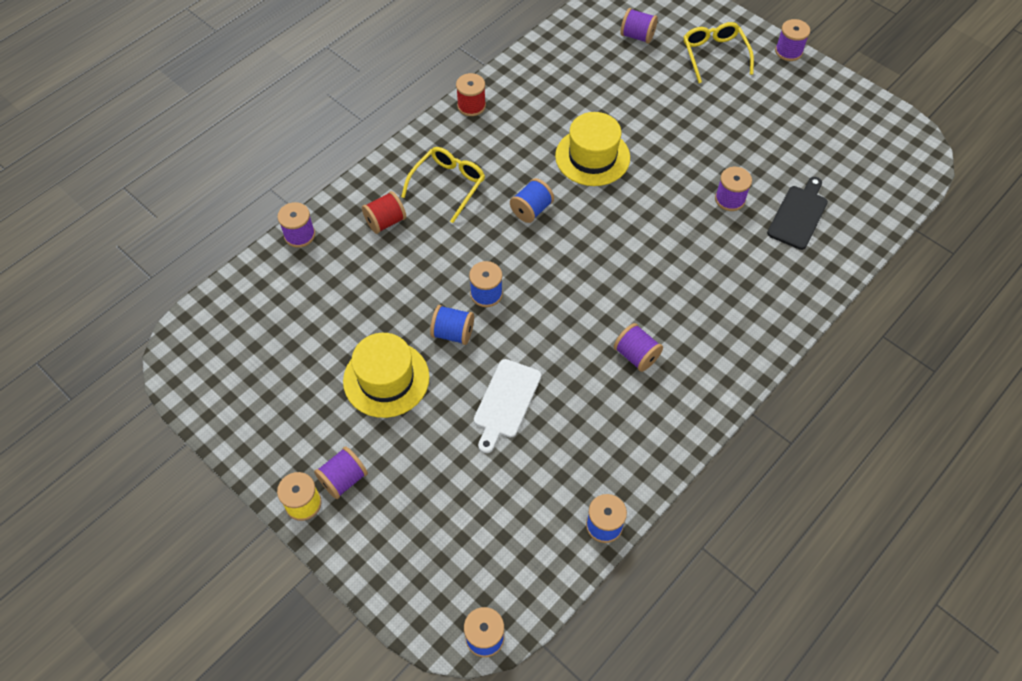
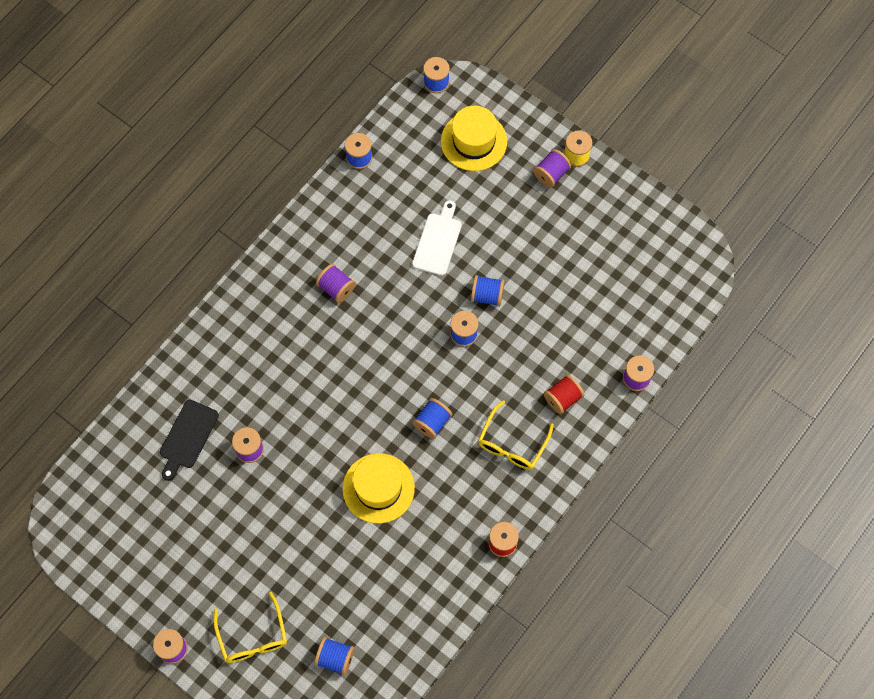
camera: 175 degrees right, 10 degrees up
yellow hat [343,333,430,418] -> yellow hat moved to [441,106,507,171]
purple spool [620,8,658,44] -> blue spool [314,637,355,675]

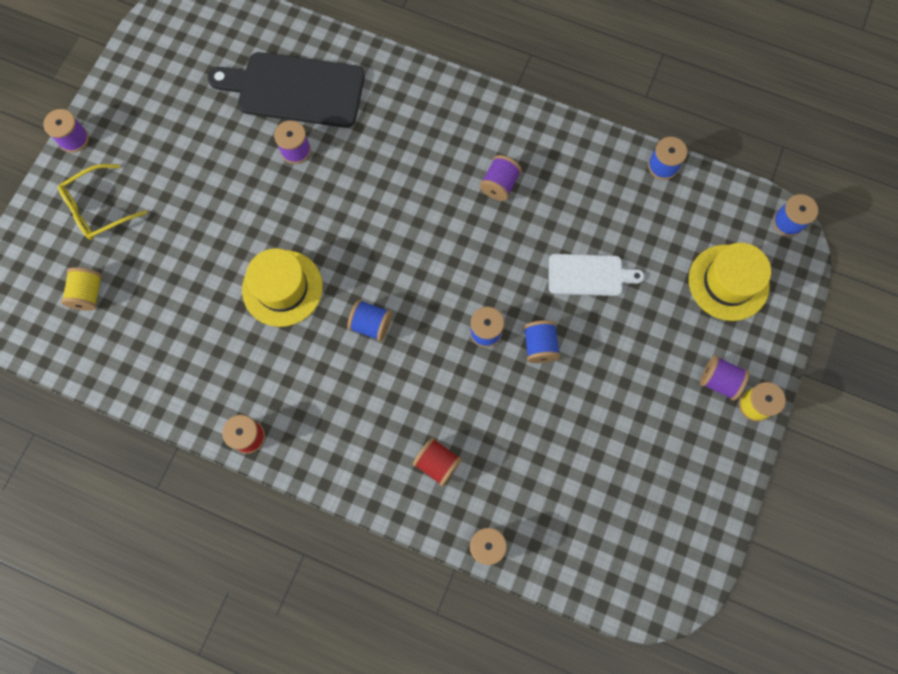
camera: 75 degrees right, 5 degrees up
black cutting board [160,400,219,481] -> black cutting board [208,52,365,128], size x1.74
blue spool [314,637,355,675] -> yellow spool [61,267,102,311]
yellow glasses [478,400,554,470] -> none

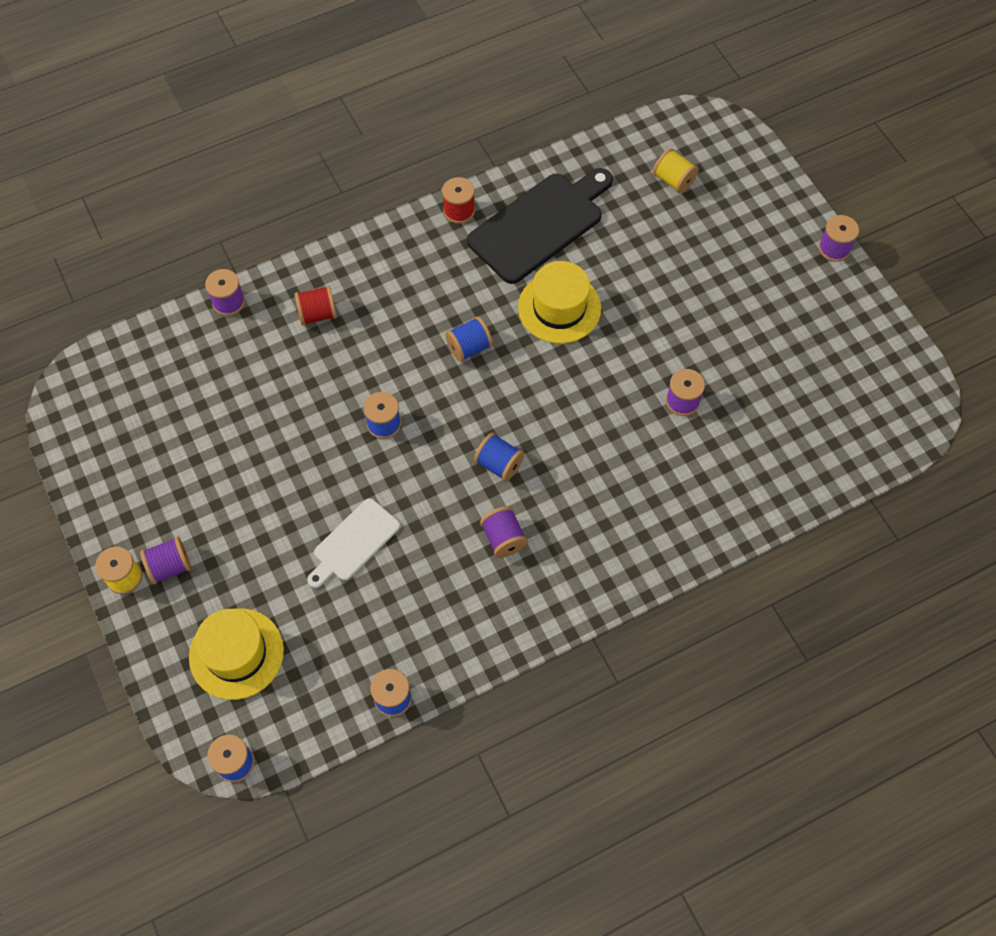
camera: 130 degrees right, 10 degrees down
yellow glasses [58,164,147,240] -> none
black cutting board [208,52,365,128] -> black cutting board moved to [467,168,613,284]
blue spool [523,320,560,363] -> blue spool moved to [474,433,524,482]

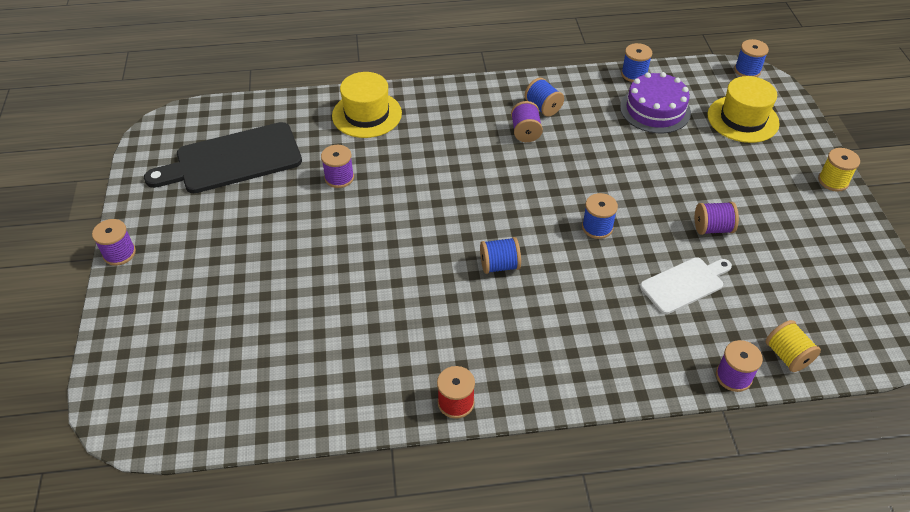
camera: 160 degrees left, 15 degrees down
purple spool [140,537,191,584] -> purple spool moved to [695,202,739,235]
red spool [294,286,337,325] -> none
white cutting board [307,498,400,588] -> white cutting board moved to [640,257,732,314]
black cutting board [467,168,613,284] -> black cutting board moved to [144,122,302,193]
blue spool [474,433,524,482] -> blue spool moved to [525,78,564,117]
yellow hat [518,261,601,344] -> yellow hat moved to [332,72,402,138]
yellow spool [653,148,699,194] -> yellow spool moved to [766,320,821,372]
none -> purple cake [620,72,691,133]

